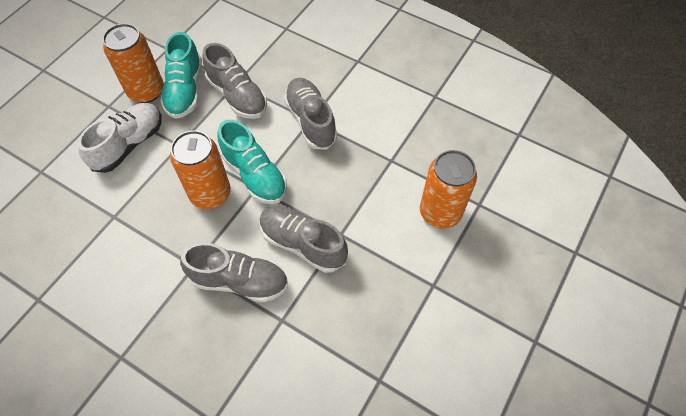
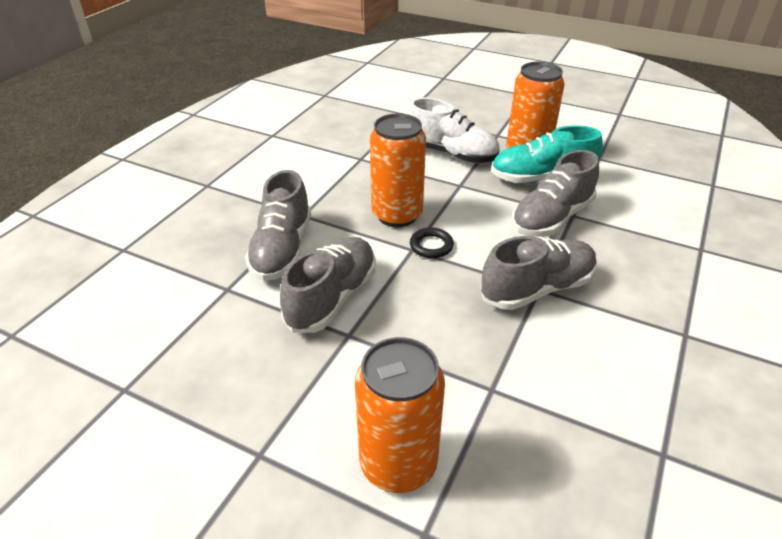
camera: 85 degrees right, 20 degrees down
turquoise shoe [218,120,287,204] -> black ring [410,227,454,258]

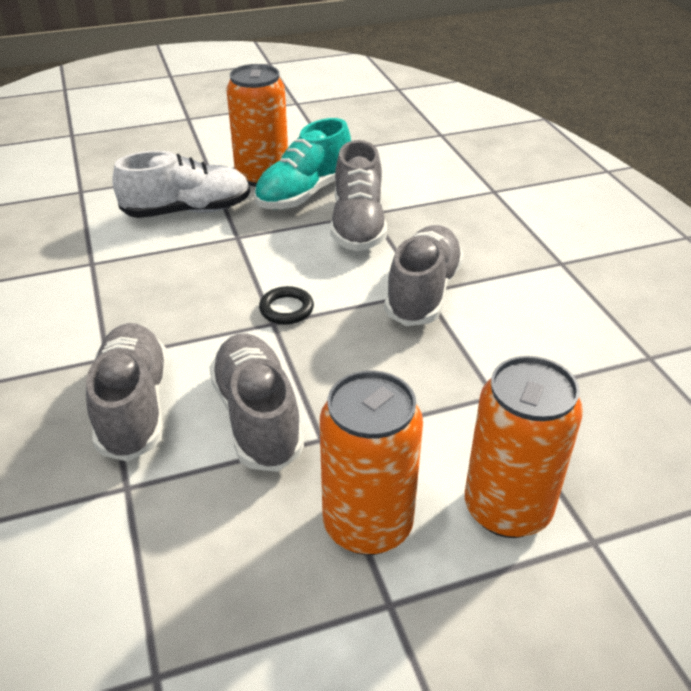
camera: 45 degrees left, 0 degrees up
grey shoe [245,170,311,281] -> grey shoe turned 150 degrees counterclockwise [86,323,167,462]
orange can [370,113,426,227] -> orange can moved to [320,370,423,555]

